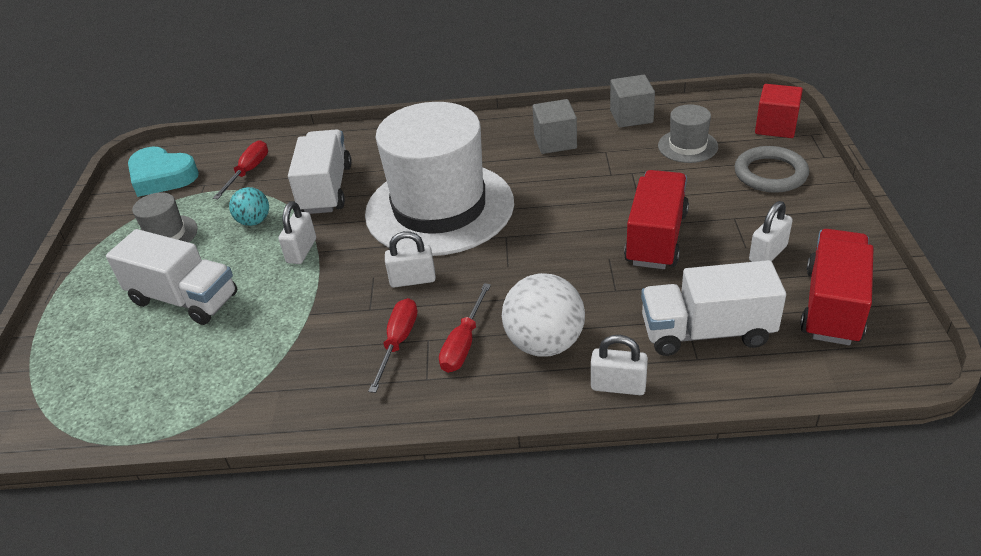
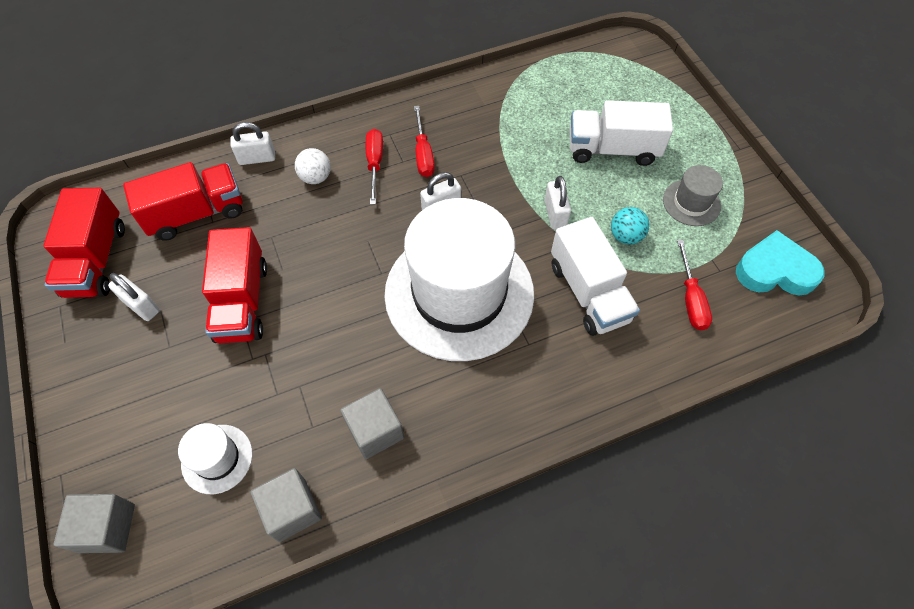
camera: 155 degrees right, 20 degrees up
white ball [502,273,585,357] -> white ball [295,148,331,184], size x0.58
white truck [641,260,786,356] -> red truck [123,162,243,241]
grey hat [658,104,718,163] -> white hat [178,423,253,494]
grey ring [735,146,809,193] -> none
white padlock [749,201,793,262] -> white padlock turned 75 degrees counterclockwise [108,273,160,321]
red cube [755,84,803,138] -> grey cube [54,494,135,553]

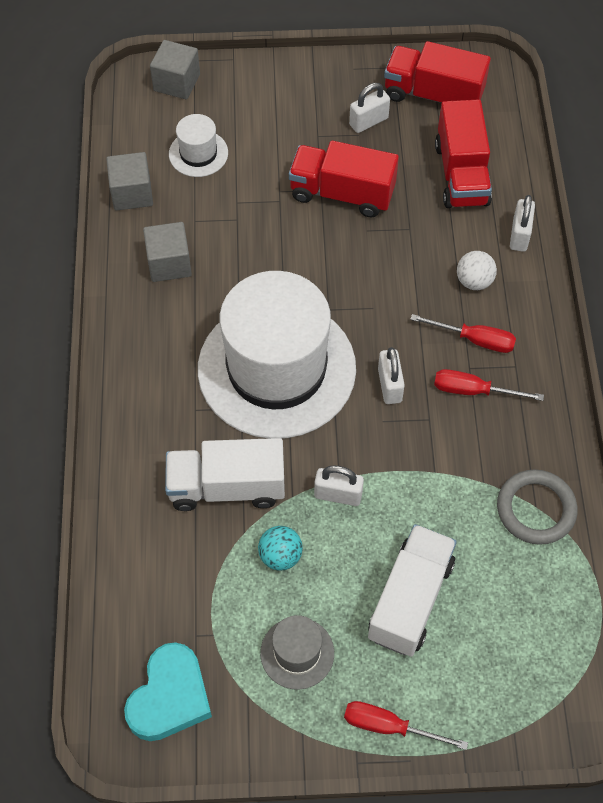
camera: 110 degrees right, 0 degrees up
red screwdriver [677,240,712,330] -> red screwdriver moved to [344,701,468,750]
none -> grey ring [497,469,578,545]

